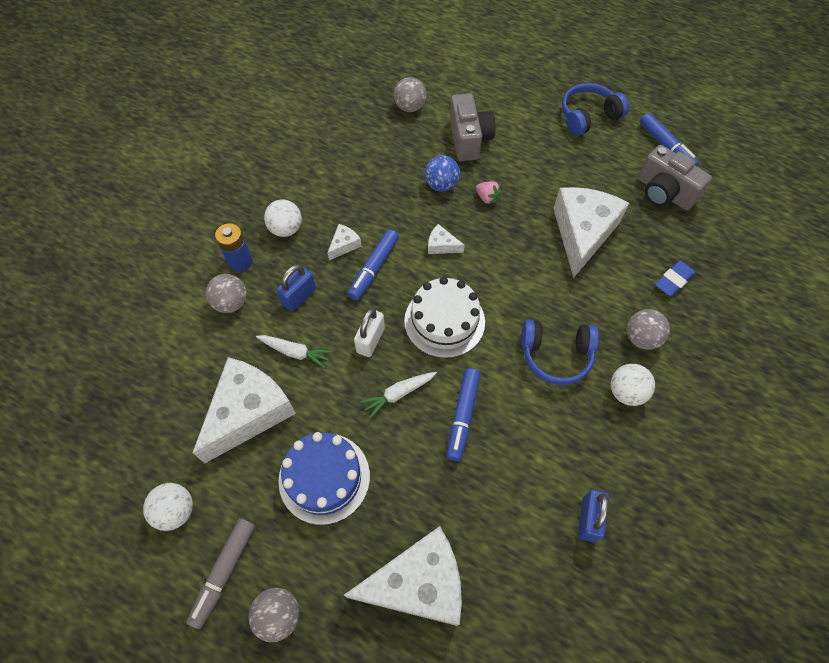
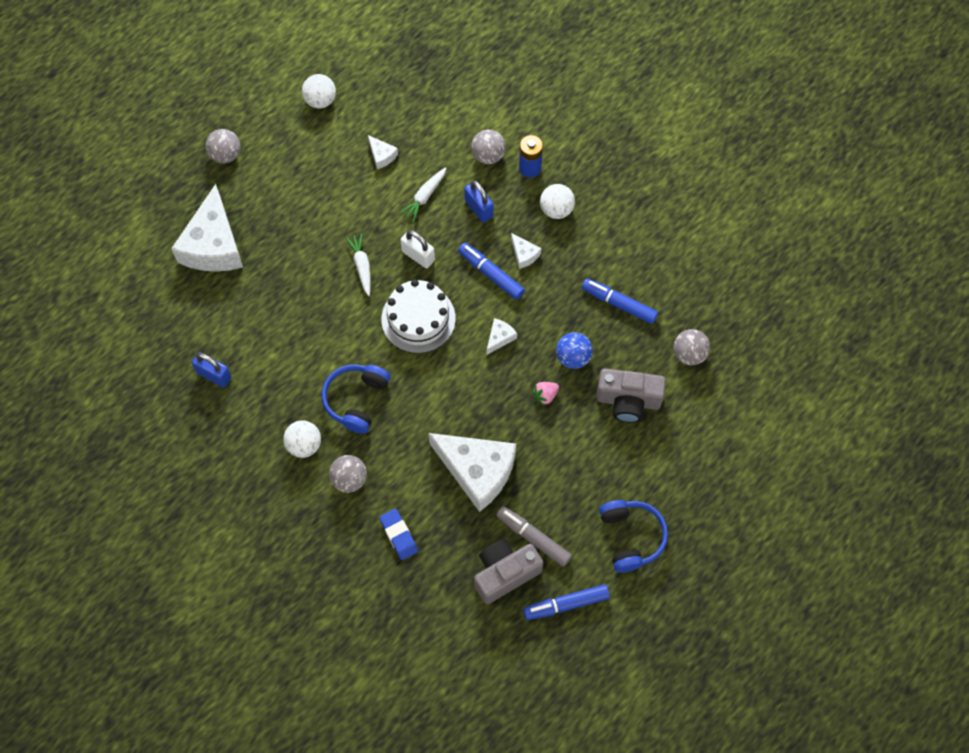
camera: 105 degrees right, 5 degrees up
grey marker [186,518,255,629] -> grey marker moved to [496,506,572,567]
white cheese [193,357,296,463] -> white cheese [368,135,398,169], size x0.42
blue cake [278,432,370,525] -> none
blue marker [447,368,481,461] -> blue marker moved to [582,278,658,324]

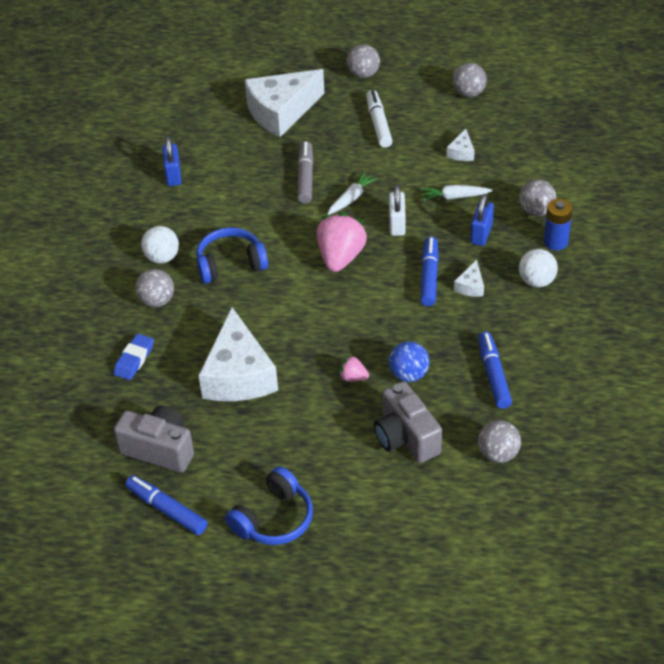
camera: 55 degrees right, 20 degrees down
white ball [302,74,336,109] -> grey ball [453,63,487,97]
white cake [381,279,456,353] -> pink strawberry [317,212,367,272]
white cheese [487,318,517,355] -> none
grey marker [496,506,572,567] -> grey marker moved to [297,141,314,204]
none -> white marker [366,90,392,148]

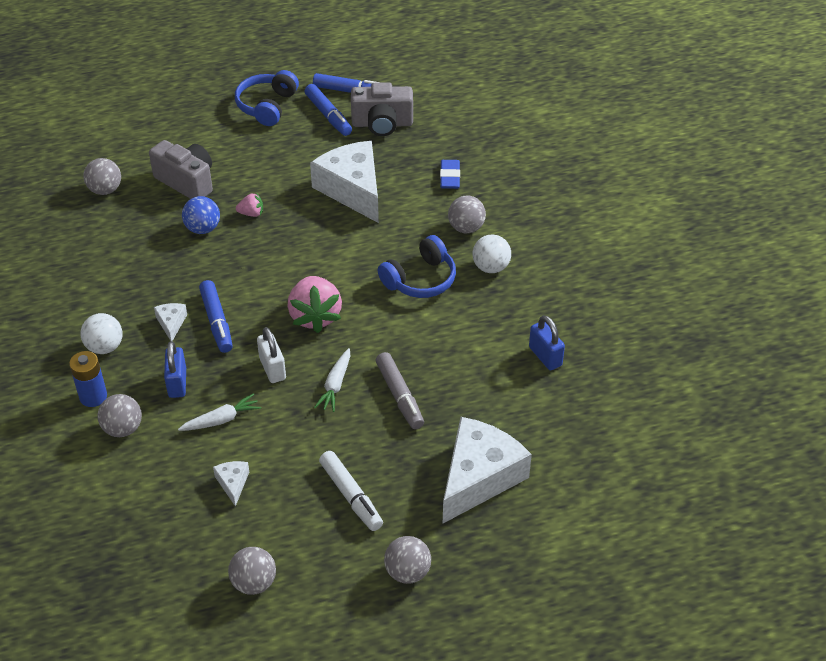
camera: 155 degrees right, 0 degrees up
blue marker [478,332,512,409] -> blue marker moved to [305,84,352,136]

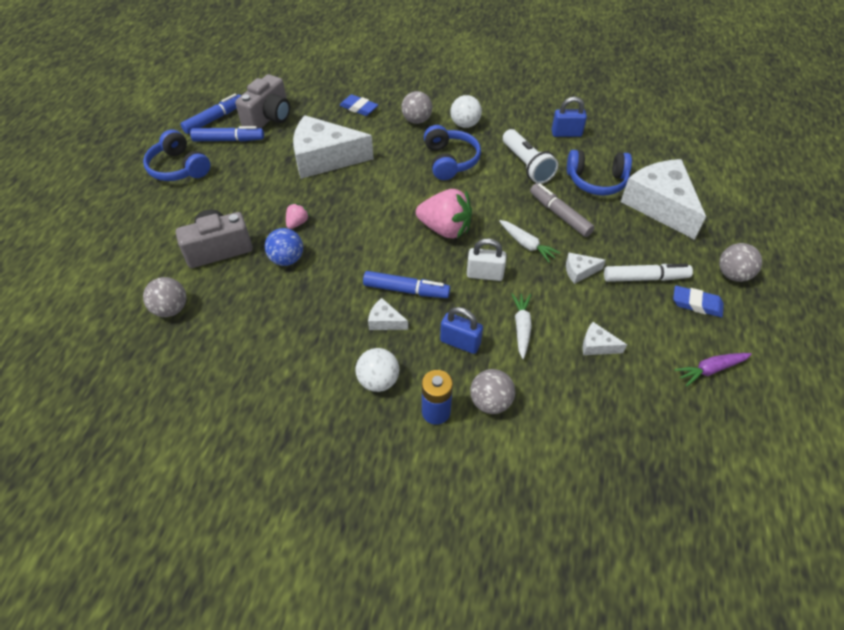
camera: 60 degrees left, 5 degrees up
grey ball [228,547,276,595] -> purple carrot [674,353,752,387]
grey marker [376,352,424,429] -> grey marker turned 135 degrees counterclockwise [530,183,595,237]
none -> white flashlight [503,129,558,184]
none -> white cheese [566,253,606,284]
none -> blue headphones [567,150,632,195]
none -> blue eraser [673,286,724,317]

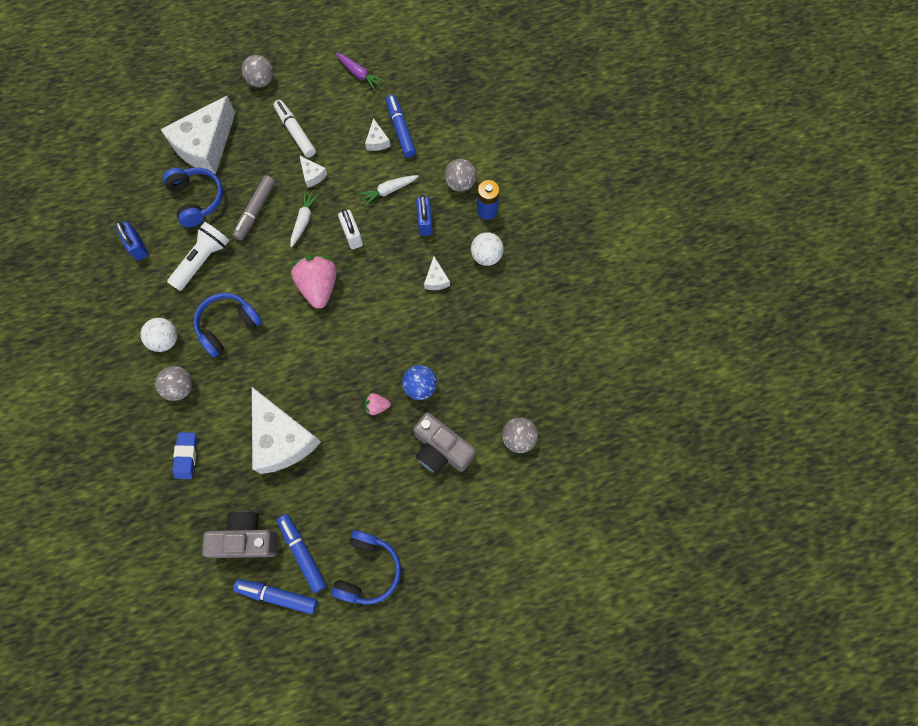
camera: 120 degrees left, 20 degrees up
blue marker [363,271,450,298] -> blue marker moved to [386,95,416,158]
blue eraser [673,286,724,317] -> none

